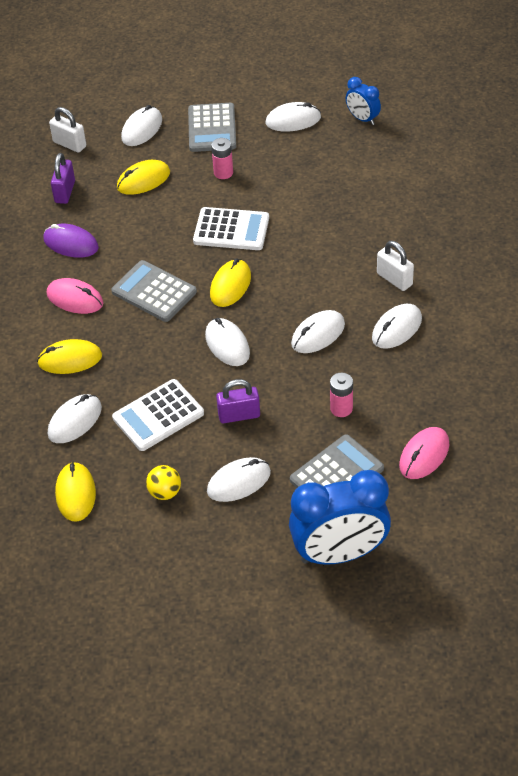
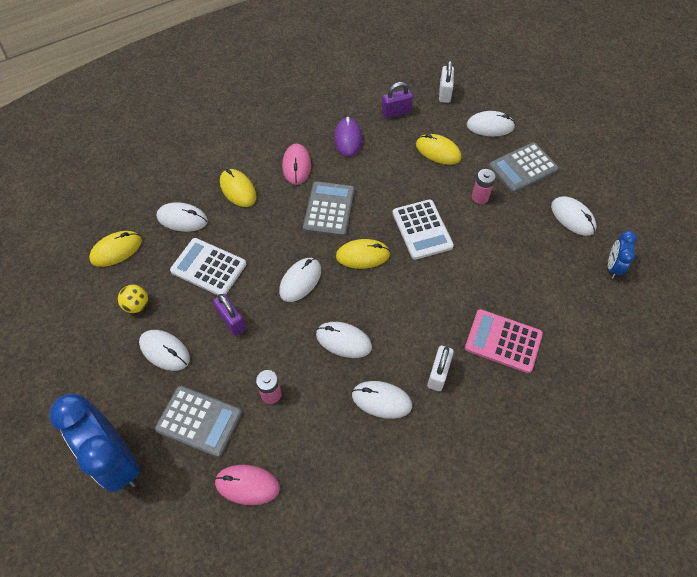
camera: 60 degrees right, 10 degrees up
none -> pink calculator [465,309,543,373]

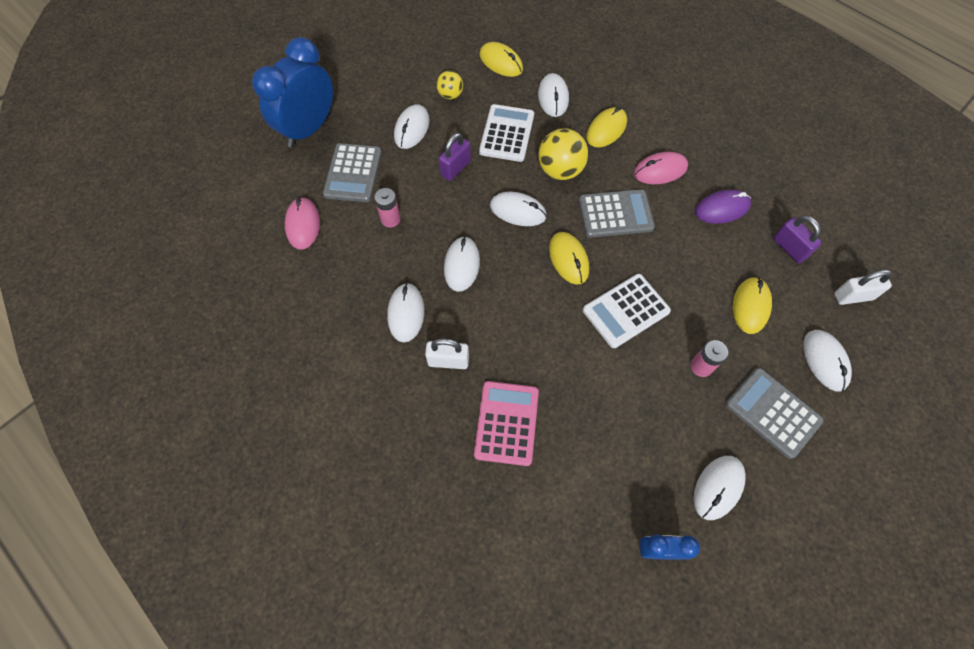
camera: 75 degrees right, 5 degrees up
none -> yellow ball [538,128,588,180]

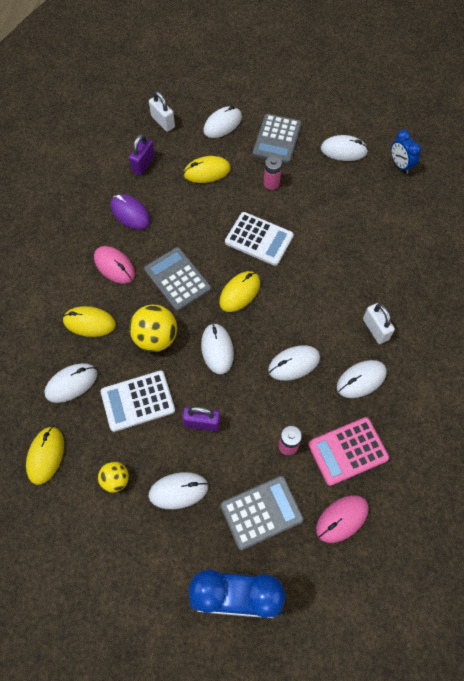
camera: 120 degrees left, 0 degrees up
pink calculator [474,381,539,466] -> pink calculator moved to [308,417,389,486]

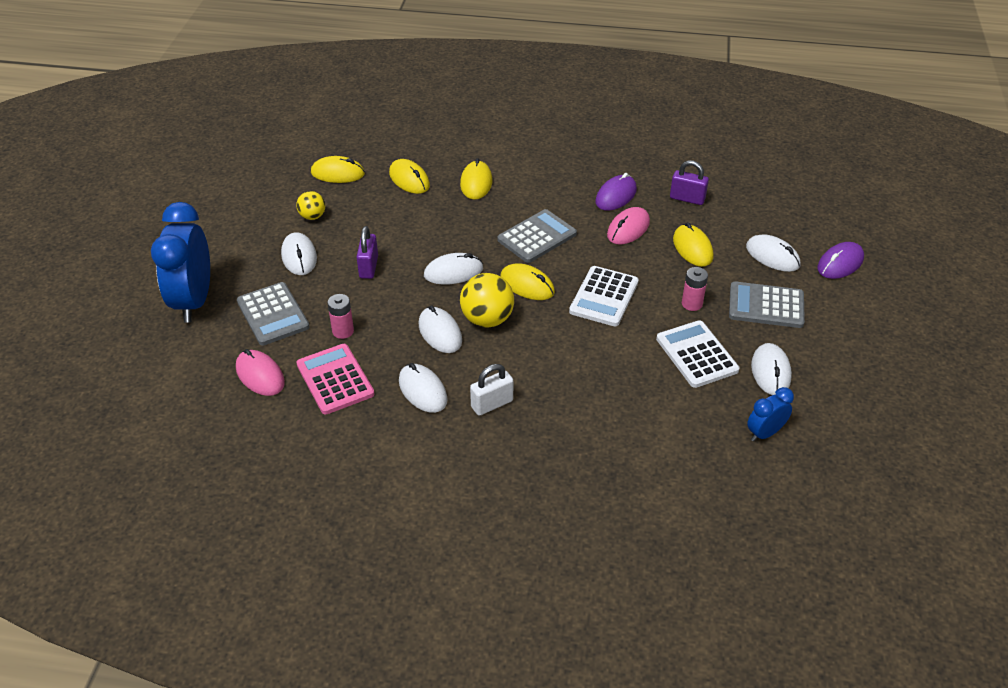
camera: 85 degrees right, 20 degrees down
white mouse [44,363,97,403] -> yellow mouse [389,159,430,194]
pink mouse [94,246,135,284] -> pink mouse moved to [607,207,650,244]
white calculator [101,370,175,432] -> white calculator moved to [656,320,740,388]
yellow ball [129,305,177,352] -> yellow ball moved to [460,273,514,328]
white padlock [149,91,175,132] -> none
none -> purple mouse [818,242,864,279]

